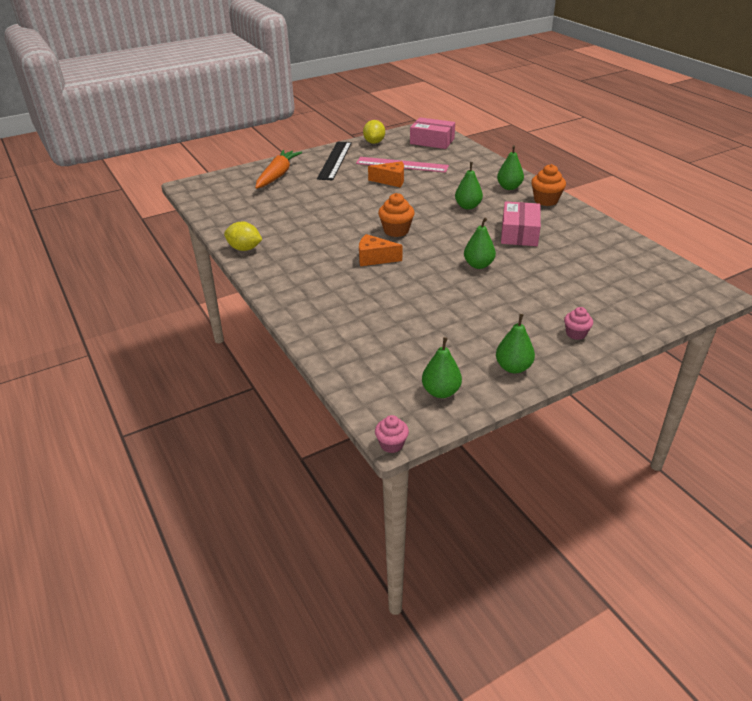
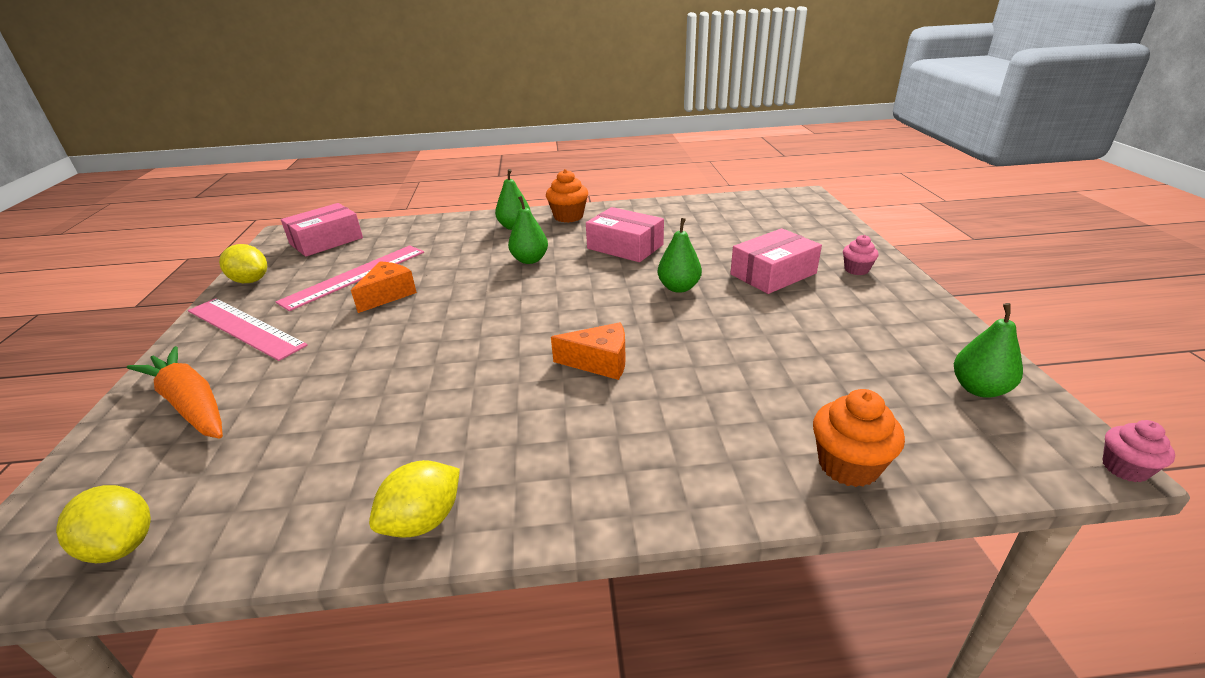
camera: 65 degrees left, 5 degrees down
black ruler [317,142,352,180] -> pink ruler [188,298,308,361]
orange cheese [359,234,402,266] -> orange cheese turned 120 degrees counterclockwise [551,322,626,380]
orange cupcake [378,193,415,237] -> orange cupcake moved to [813,389,905,487]
green pear [496,314,535,373] -> none
none -> yellow lemon [56,485,151,563]
none -> pink box [730,228,822,294]

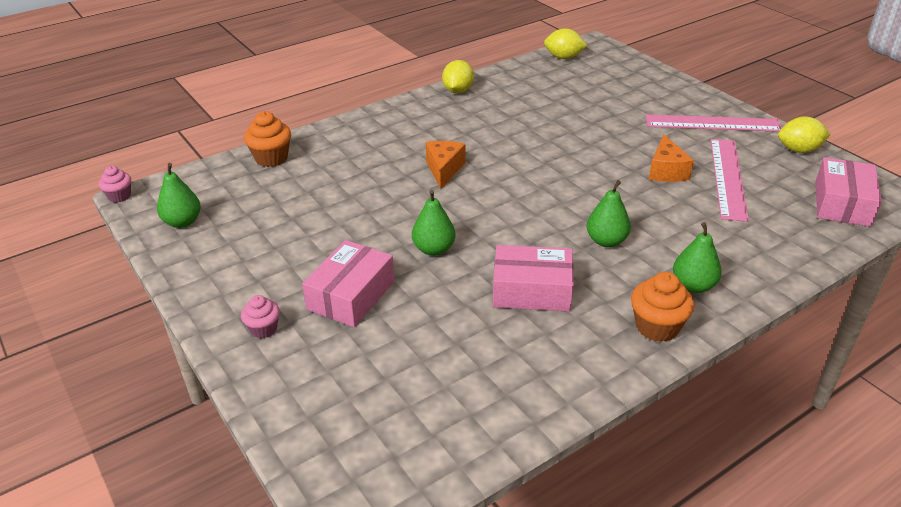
camera: 150 degrees right, 5 degrees up
orange carrot [127,346,223,438] -> none
orange cheese [551,322,626,380] -> orange cheese turned 120 degrees clockwise [426,141,466,189]

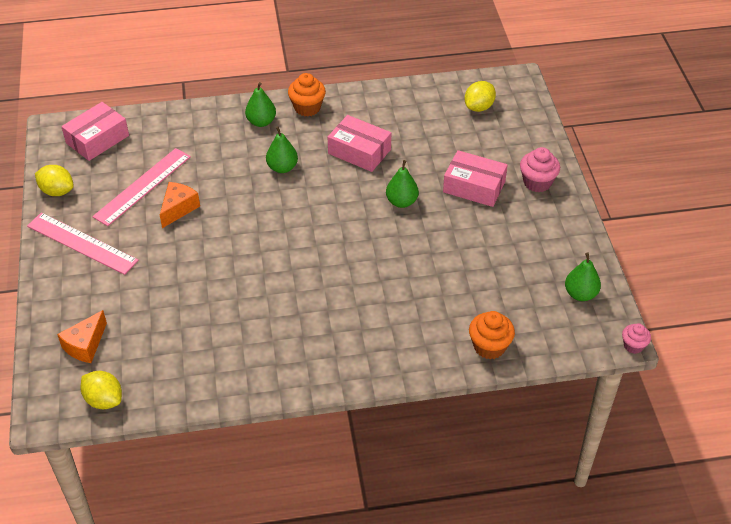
camera: 155 degrees left, 10 degrees up
pink cupcake [241,295,280,338] -> pink cupcake [520,147,560,192], size x1.58
pink box [302,240,395,327] -> pink box turned 60 degrees clockwise [443,150,508,207]
orange cheese [426,141,466,189] -> orange cheese moved to [57,310,107,363]
yellow lemon [442,60,474,93] -> yellow lemon moved to [465,81,496,112]

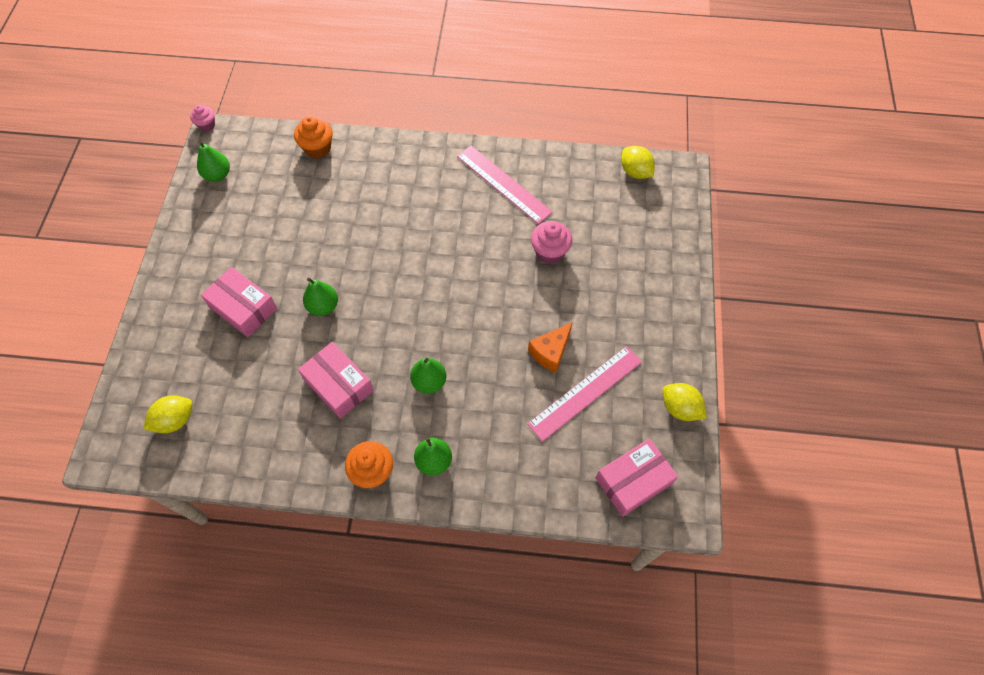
camera: 165 degrees left, 15 degrees up
pink ruler [27,213,139,275] -> pink ruler moved to [457,145,553,224]
orange cheese [57,310,107,363] -> none
pink cupcake [520,147,560,192] -> pink cupcake moved to [531,221,572,264]

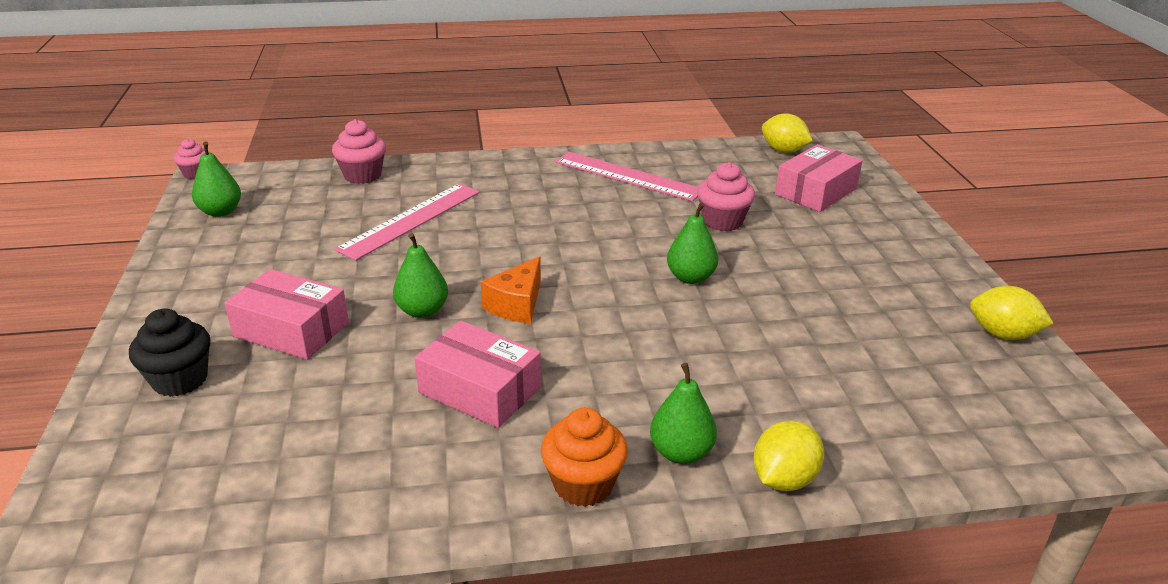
camera: 15 degrees left, 30 degrees down
yellow lemon [144,395,193,433] -> yellow lemon moved to [753,420,824,491]
orange cupcake [294,116,333,159] -> pink cupcake [332,119,386,184]
green pear [410,358,446,394] -> green pear moved to [667,202,718,284]
pink ruler [527,346,642,442] -> pink ruler moved to [334,183,480,260]
orange cheese [528,322,573,372] -> orange cheese moved to [481,256,541,323]
pink box [595,438,678,517] -> pink box moved to [775,144,863,212]
none -> black cupcake [129,308,210,397]

